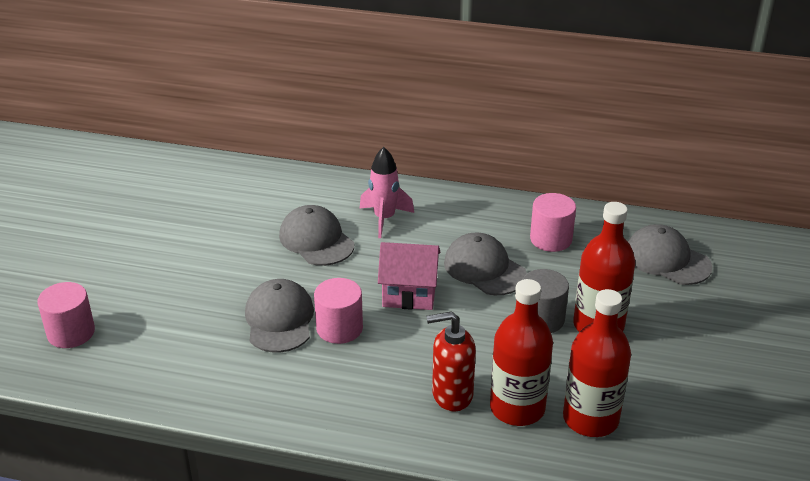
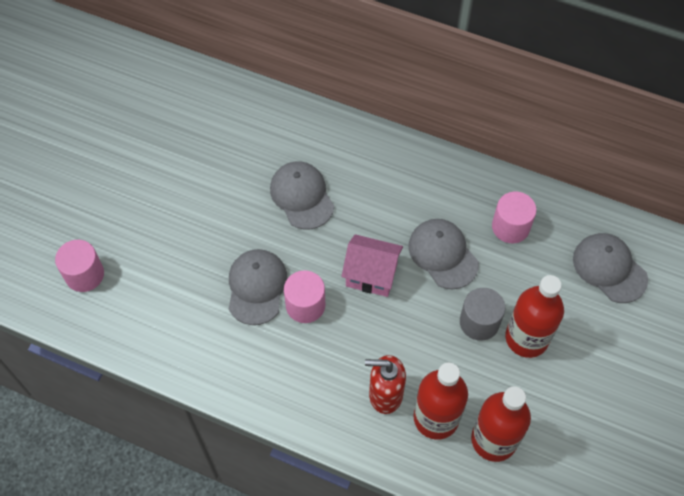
camera: 10 degrees right, 25 degrees up
pink rocket [360,147,414,238] -> none

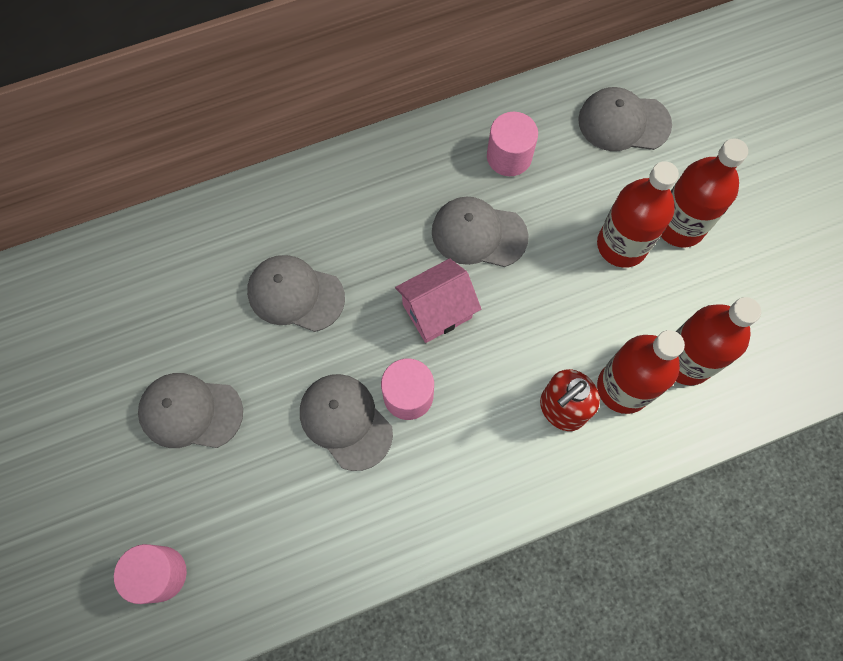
camera: 45 degrees left, 10 degrees up
grey cylinder [460,288,505,341] -> none
none -> grey cap [138,373,243,448]
none -> red bottle [661,138,748,248]

